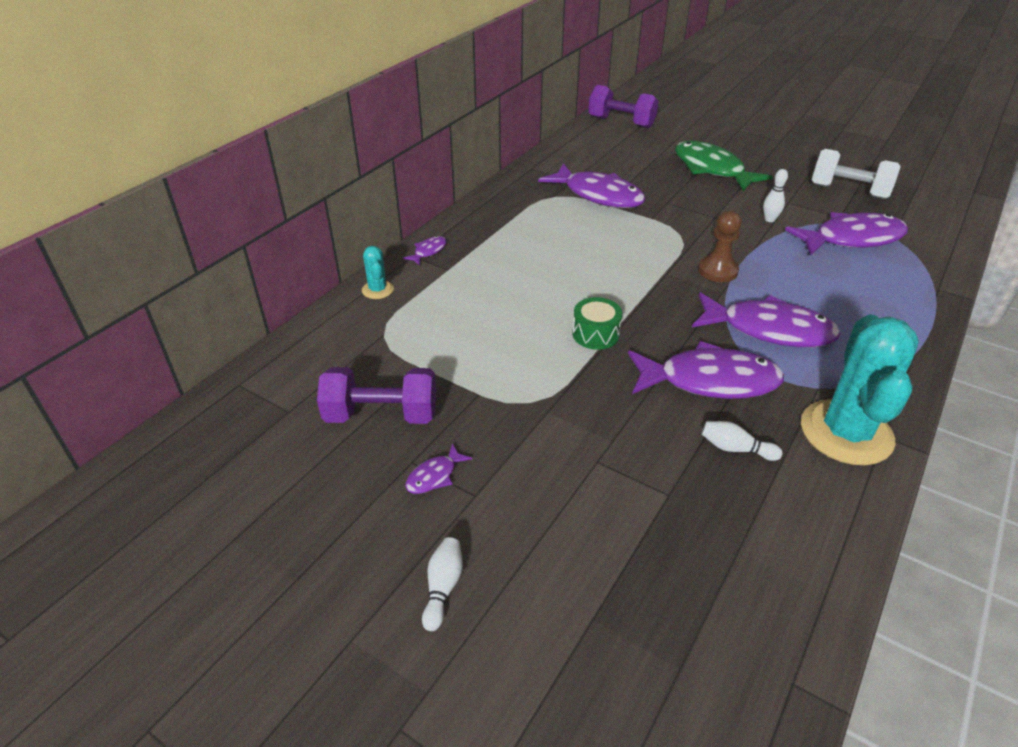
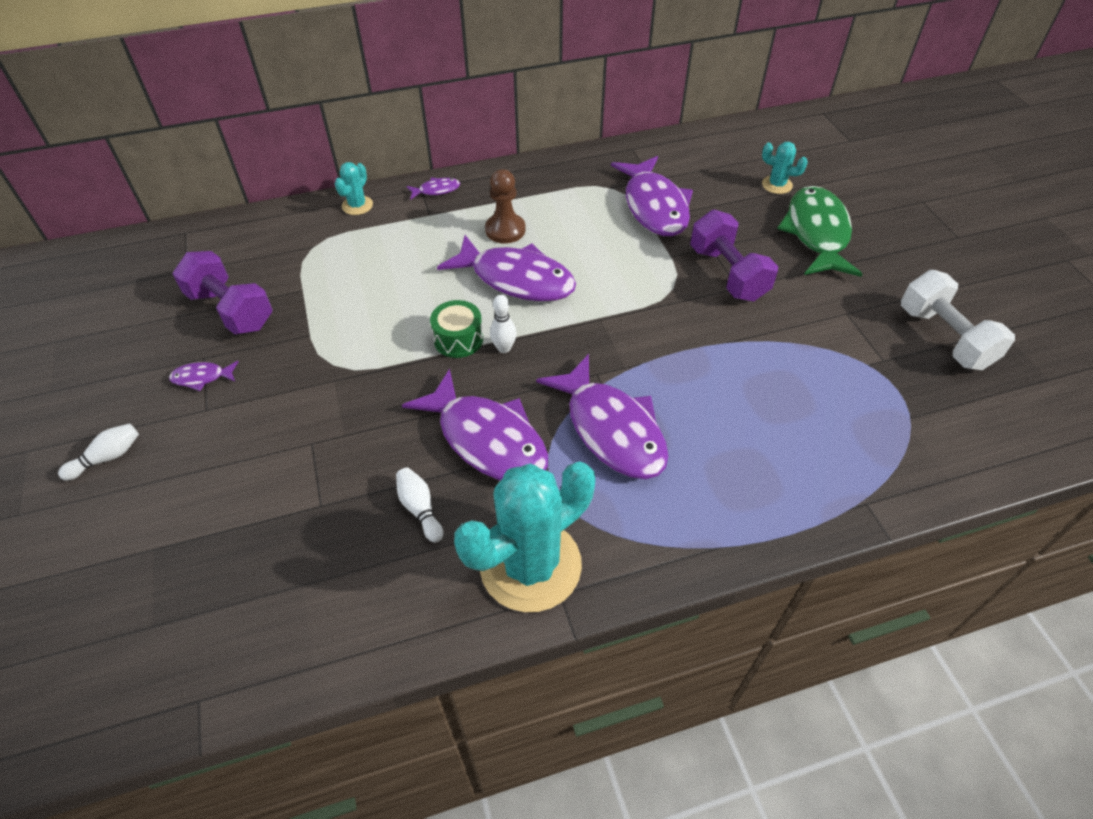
camera: 40 degrees right, 10 degrees up
purple dumbbell [588,85,659,128] -> purple dumbbell moved to [690,210,778,301]
brown pawn [698,211,742,282] -> brown pawn moved to [485,169,525,243]
white bowling pin [763,169,788,222] -> white bowling pin moved to [490,295,517,353]
purple fish [785,212,908,255] -> purple fish moved to [437,235,576,302]
none -> turquoise cactus [762,142,808,194]

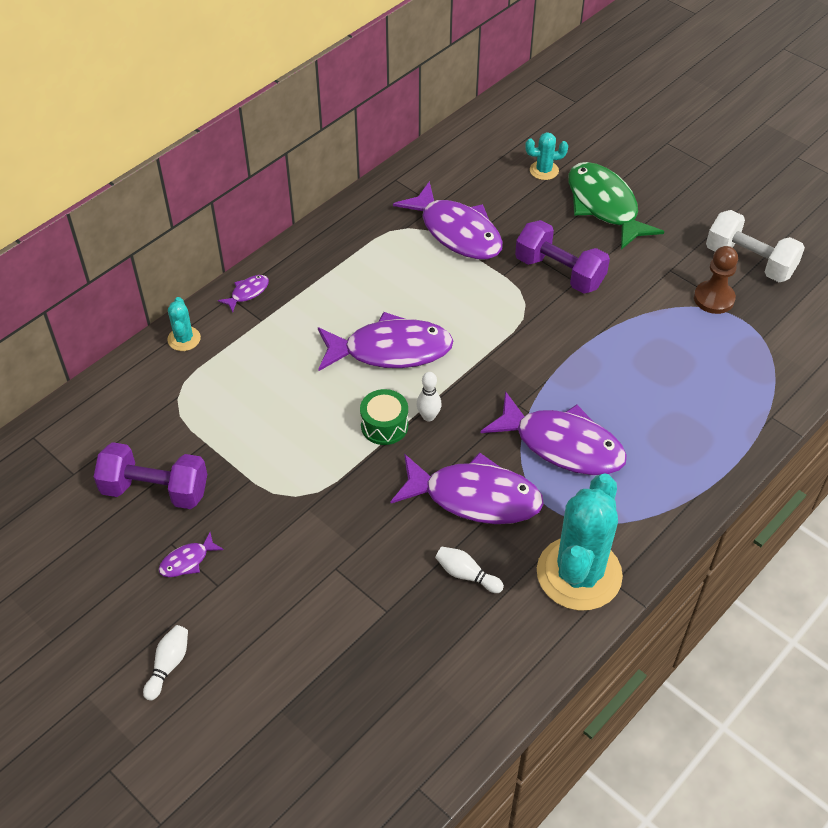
camera: 30 degrees left, 0 degrees up
brown pawn [485,169,525,243] -> brown pawn moved to [694,246,738,314]

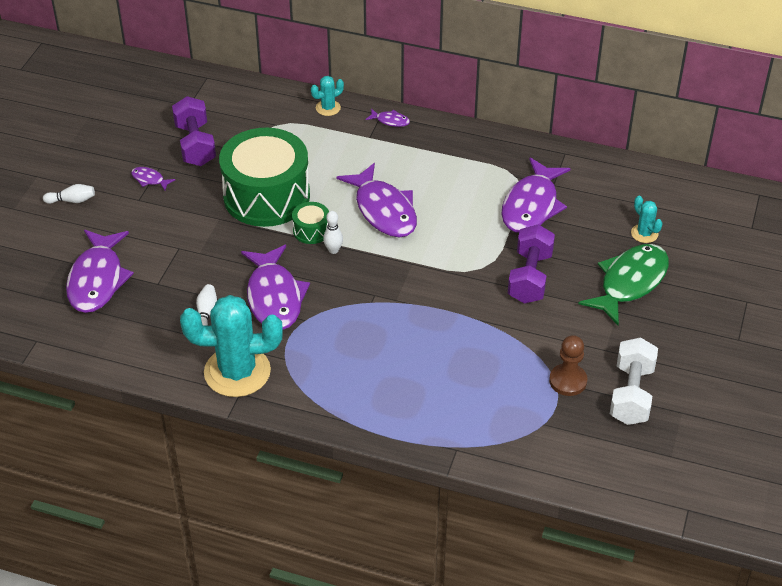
camera: 65 degrees right, 5 degrees down
purple fish [481,391,627,475] -> purple fish moved to [66,230,134,313]
none -> green drum [219,128,310,227]

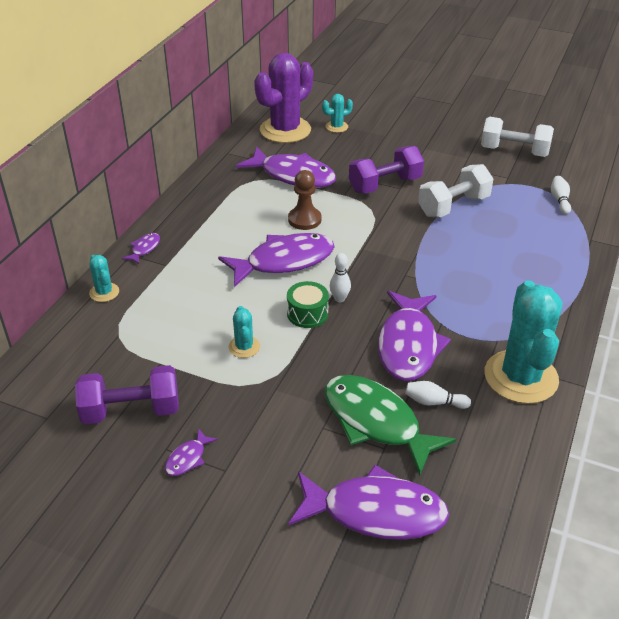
camera: 85 degrees left, 5 degrees down
white bowling pin [43,184,95,204] -> white bowling pin moved to [551,176,571,214]
green drum [219,128,310,227] -> turquoise cactus [229,306,260,358]
purple fish [241,245,310,330] -> purple fish turned 105 degrees clockwise [378,291,451,381]
purple dumbbell [508,224,555,304] -> purple dumbbell turned 45 degrees counterclockwise [349,146,424,194]
brown pawn [549,335,587,396] -> brown pawn moved to [288,170,321,230]
green fish [578,244,669,325] -> green fish moved to [325,375,456,476]
none -> purple cactus [254,53,313,143]
none -> white dumbbell [418,164,493,217]

